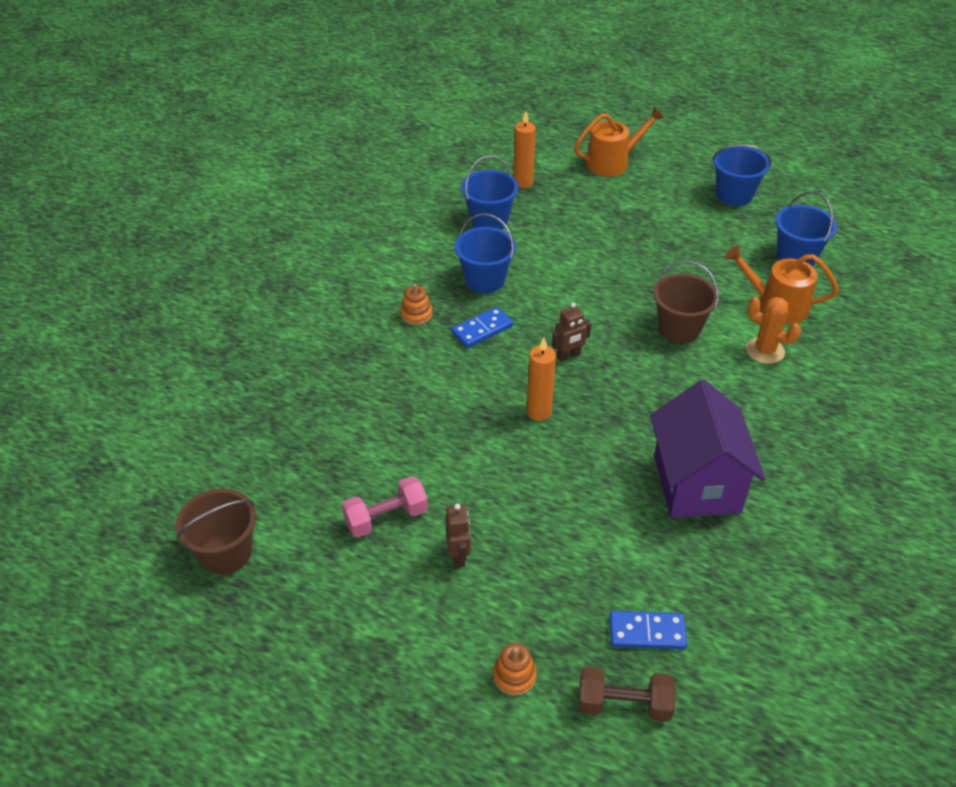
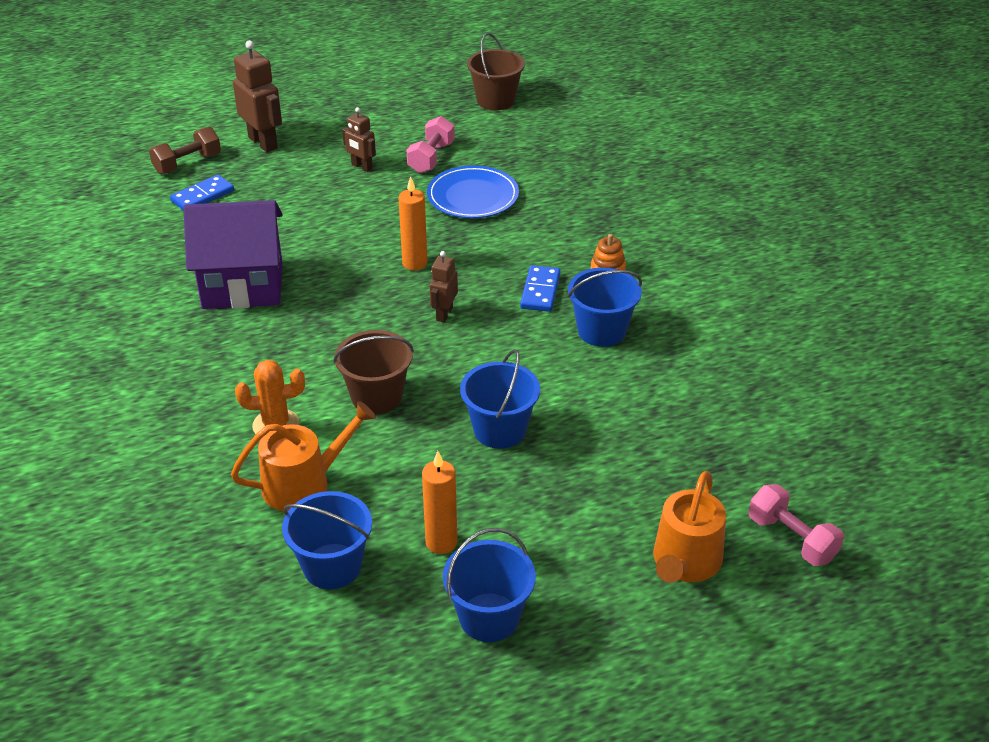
camera: 135 degrees right, 5 degrees down
blue bucket [461,156,519,229] -> blue bucket moved to [460,349,540,449]
orange stacking toy [493,643,537,696] -> brown robot [233,40,282,152]
orange candle [513,111,536,188] -> orange candle moved to [422,451,457,554]
purple house [650,380,765,518] -> purple house turned 45 degrees counterclockwise [183,200,283,309]
none -> blue plate [427,165,519,218]
none -> pink dumbbell [748,484,844,566]

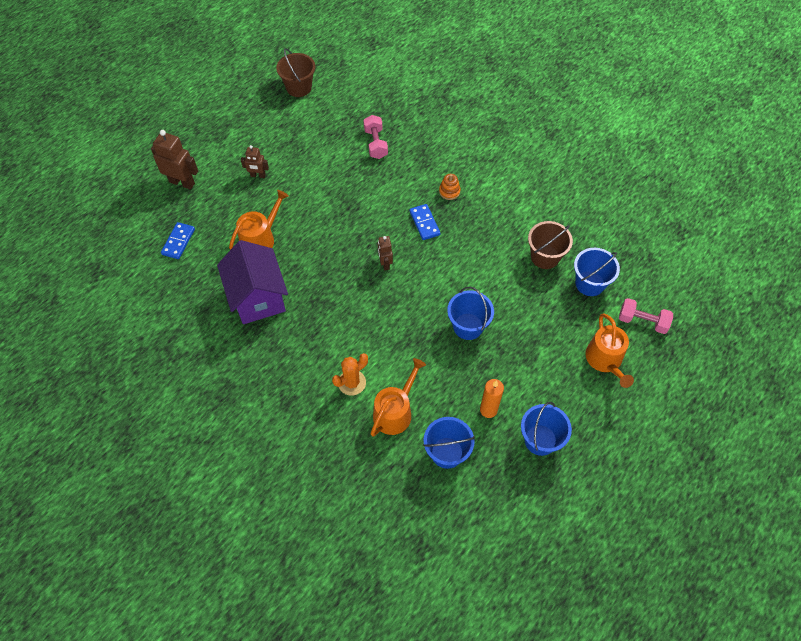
camera: 30 degrees left, 20 degrees up
brown dumbbell [149,127,221,174] -> none
purple house [183,200,283,309] -> purple house turned 75 degrees counterclockwise [217,240,288,324]
brown bucket [333,330,414,414] -> brown bucket moved to [528,221,573,269]
orange candle [399,176,428,270] -> none
pink dumbbell [407,116,455,173] -> pink dumbbell moved to [363,115,388,159]
blue plate [427,165,519,218] -> none
blue bucket [568,268,642,347] -> blue bucket moved to [574,248,620,296]
none -> orange watering can [229,190,289,250]

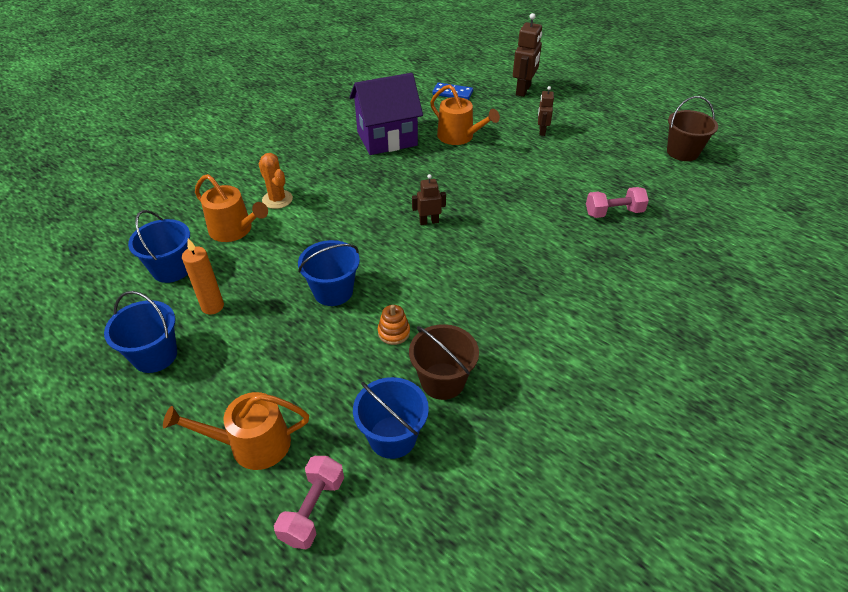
camera: 90 degrees right, 15 degrees down
blue domino [410,204,440,240] -> none
orange stacking toy [439,174,461,200] -> orange stacking toy moved to [378,305,410,345]

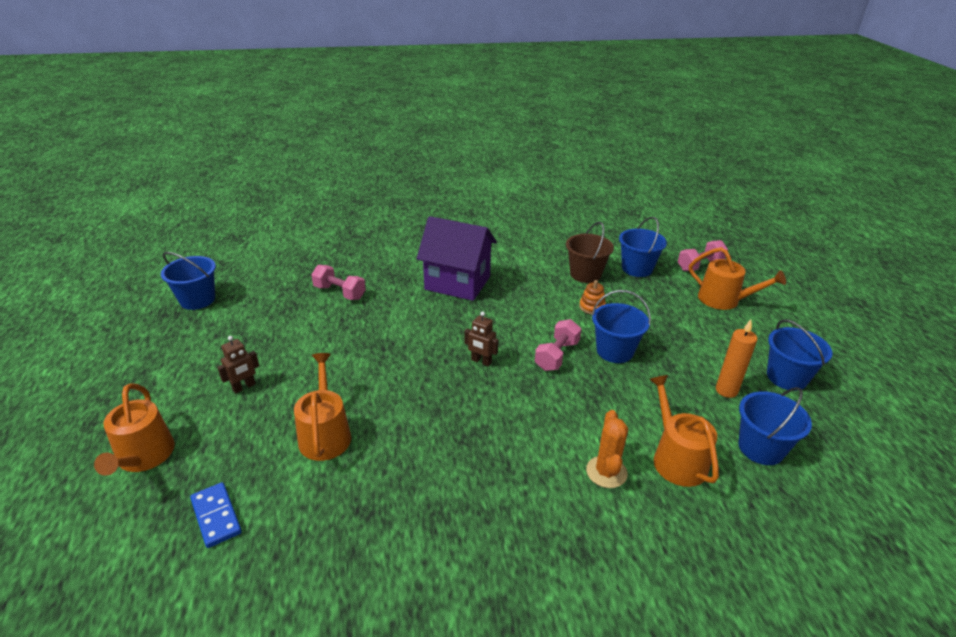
camera: 140 degrees left, 10 degrees down
purple house [349,73,423,155] -> purple house moved to [417,216,497,301]
brown robot [513,13,542,97] -> orange watering can [94,383,175,476]
brown bucket [667,96,718,161] -> blue bucket [161,252,216,310]
none -> pink dumbbell [535,319,581,371]

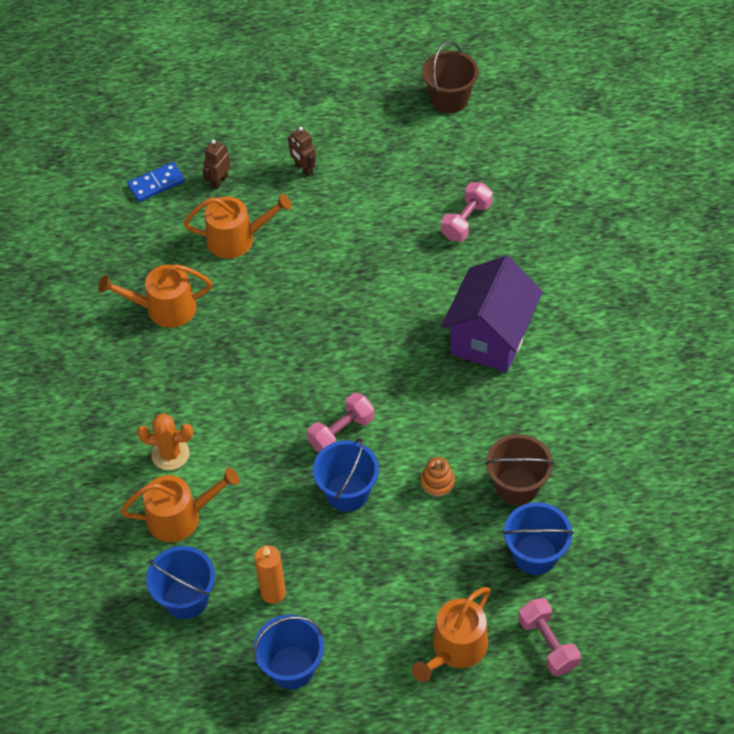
camera: 95 degrees right, 20 degrees up
orange watering can [94,383,175,476] -> orange watering can moved to [98,264,213,328]
blue bucket [161,252,216,310] -> brown bucket [422,41,479,113]
brown robot [464,312,499,367] -> brown robot moved to [203,139,231,190]
pink dumbbell [535,319,581,371] -> pink dumbbell turned 75 degrees counterclockwise [307,393,375,452]

